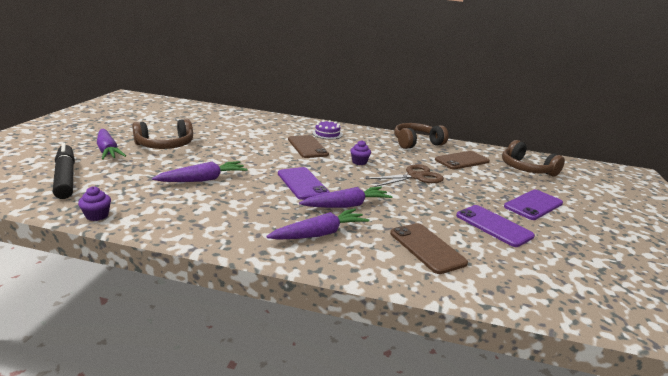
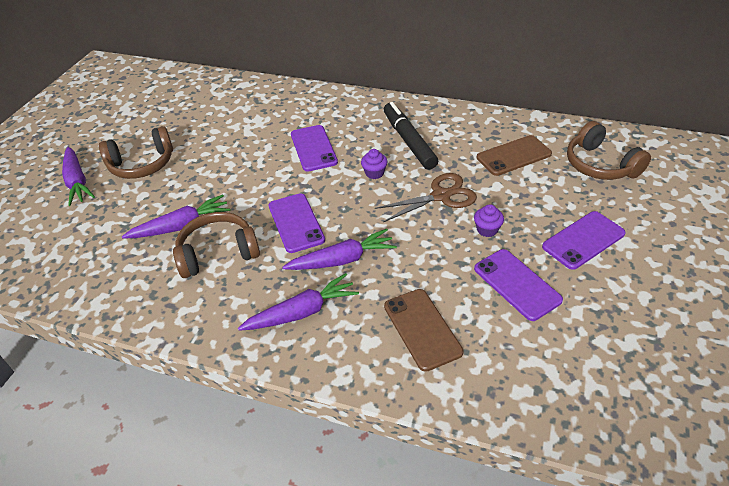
camera: 10 degrees right, 20 degrees up
black marker [53,143,75,199] -> black marker moved to [384,102,438,170]
purple cupcake [78,186,111,221] -> purple cupcake moved to [474,204,504,237]
brown phone [288,135,329,158] -> purple phone [291,125,338,172]
purple cake [312,120,343,139] -> none
brown headphones [394,123,448,149] -> brown headphones moved to [173,212,260,278]

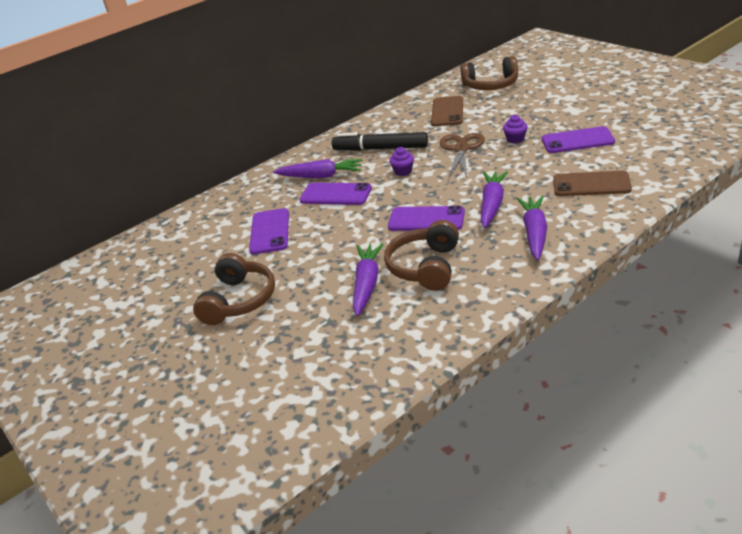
camera: 55 degrees left, 10 degrees down
purple carrot [62,147,95,206] -> purple carrot moved to [273,159,363,178]
purple phone [542,211,626,270] -> purple phone moved to [249,208,289,254]

